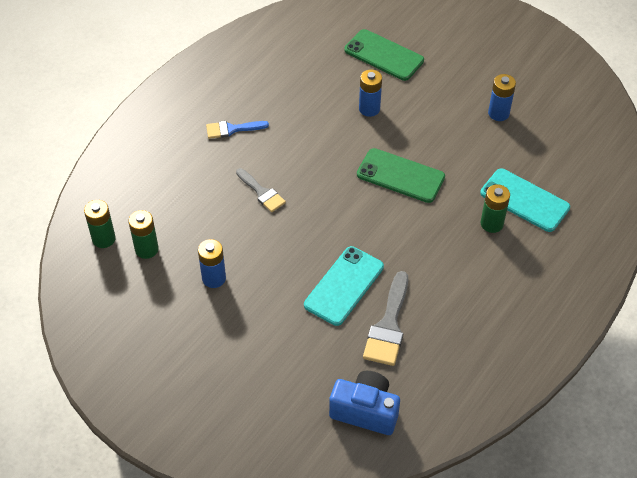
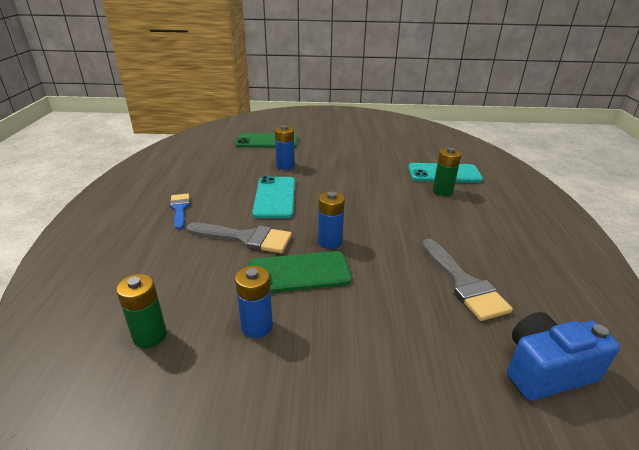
camera: 35 degrees left, 20 degrees down
green battery [84,200,116,248] -> none
blue brush [206,121,269,139] -> blue brush turned 120 degrees clockwise [170,193,190,230]
grey brush [236,168,286,212] -> grey brush [186,223,292,253], size x1.56
turquoise phone [304,246,384,326] -> turquoise phone moved to [252,176,295,218]
green phone [357,148,445,203] -> green phone moved to [248,251,352,293]
blue battery [488,74,516,121] -> blue battery moved to [318,191,345,249]

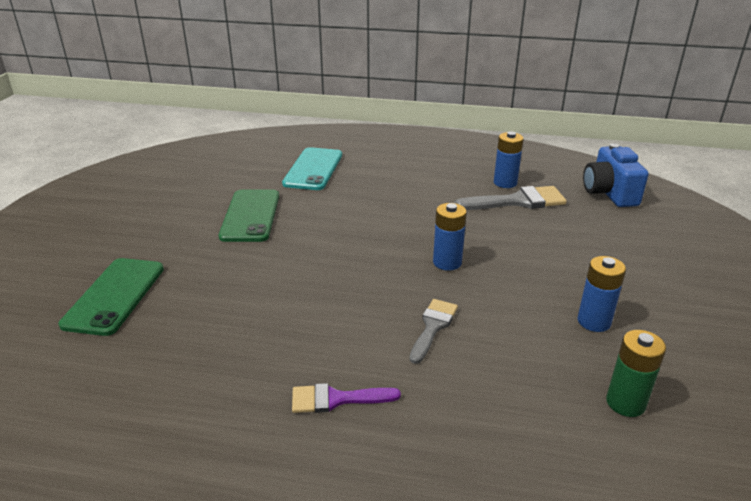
camera: 80 degrees left, 0 degrees up
blue brush [170,193,190,230] -> purple brush [292,383,401,413]
grey brush [186,223,292,253] -> grey brush [409,299,458,364], size x0.64
green phone [248,251,352,293] -> green phone moved to [219,190,279,242]
turquoise phone [252,176,295,218] -> none
blue battery [275,125,295,170] -> blue battery moved to [494,132,524,188]
green battery [433,148,461,196] -> none

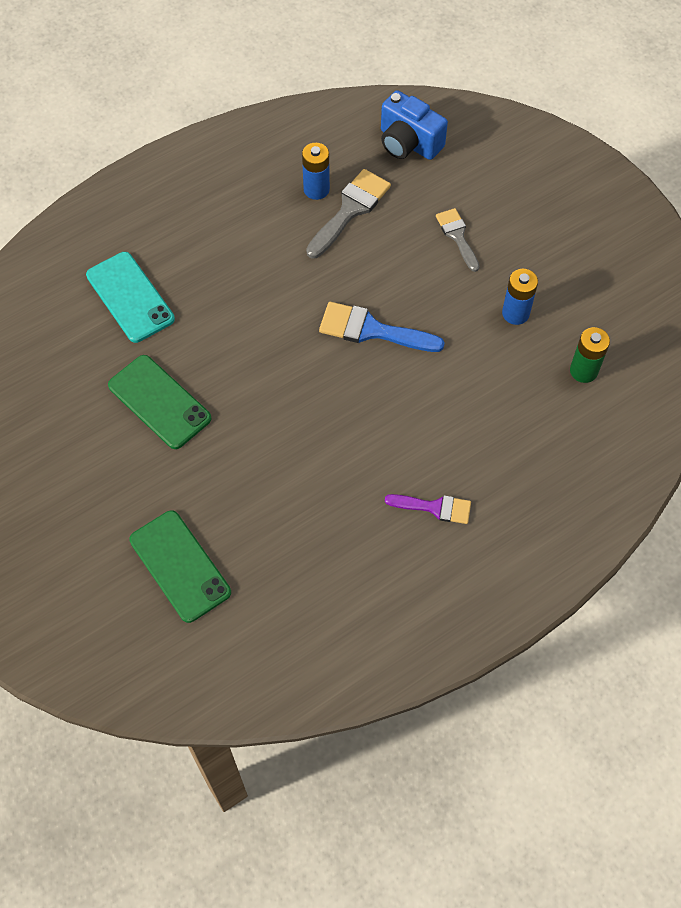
camera: 45 degrees left, 30 degrees up
purple brush [292,383,401,413] -> purple brush turned 120 degrees counterclockwise [385,494,471,524]
grey brush [409,299,458,364] -> grey brush moved to [436,208,480,272]
blue battery [433,203,467,271] -> blue brush [319,302,445,352]

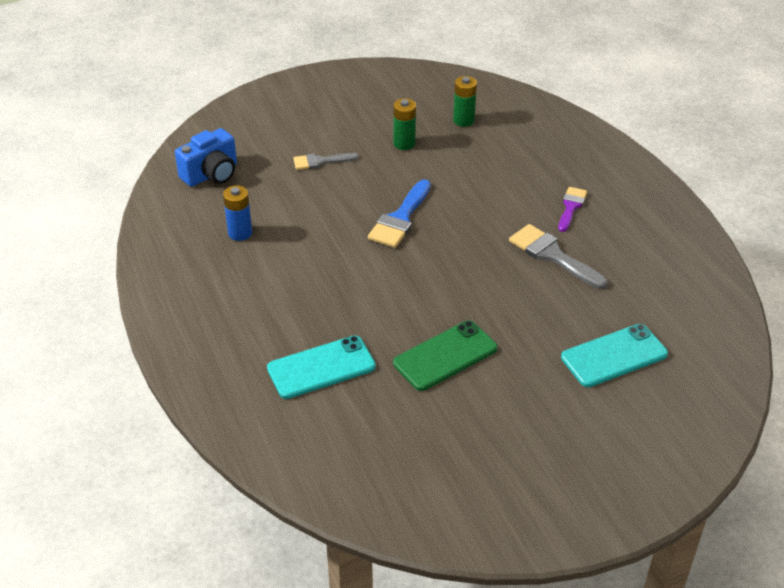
camera: 80 degrees left, 20 degrees down
green phone [129,510,231,623] -> turquoise phone [561,324,668,387]
grey brush [306,169,391,259] -> grey brush moved to [509,224,607,289]
blue battery [502,269,538,325] -> green battery [393,98,416,150]

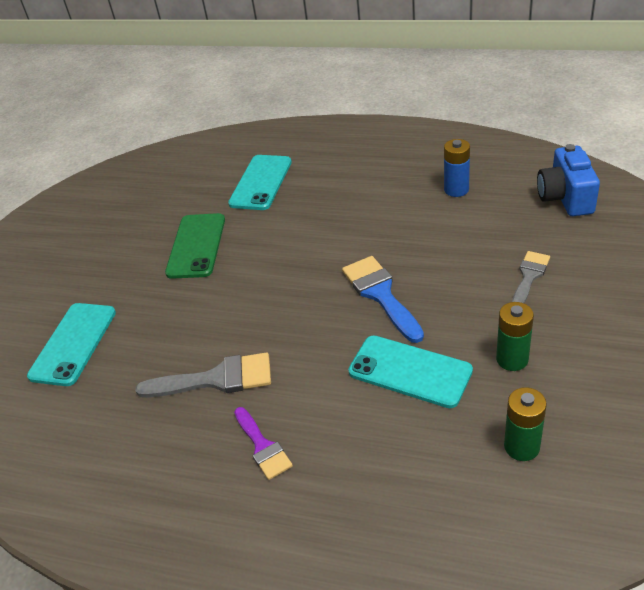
camera: 135 degrees right, 0 degrees up
none -> turquoise phone [348,335,473,408]

